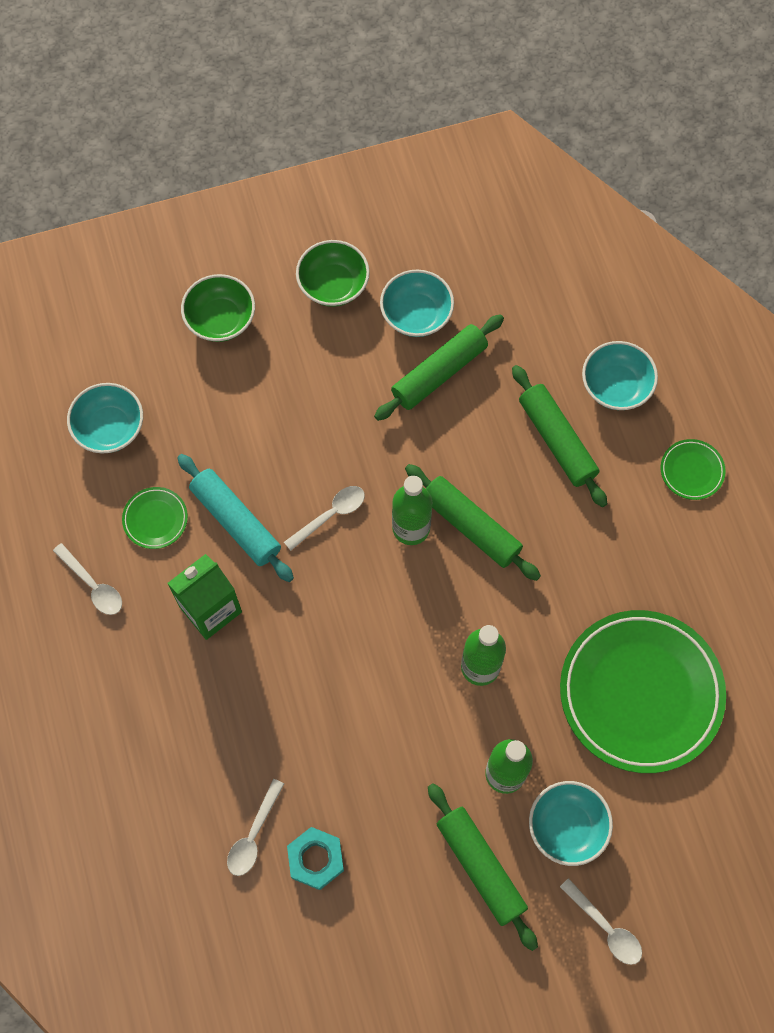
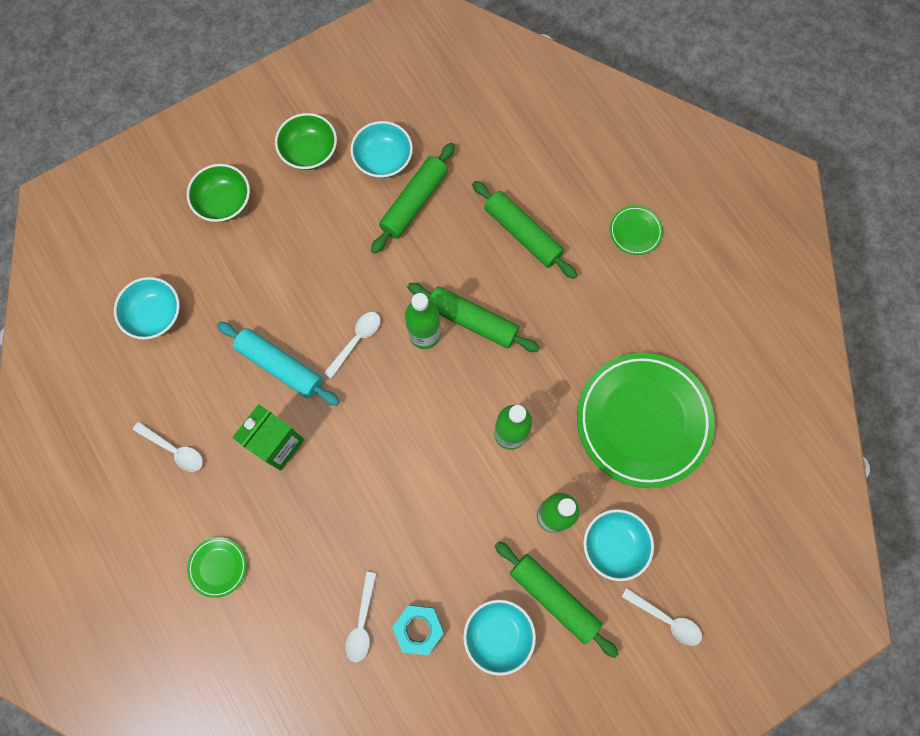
camera: 15 degrees left, 5 degrees up
green plate [122,487,188,549] -> green plate moved to [187,537,247,598]
turquoise bowl [582,341,658,410] -> turquoise bowl moved to [463,600,536,676]

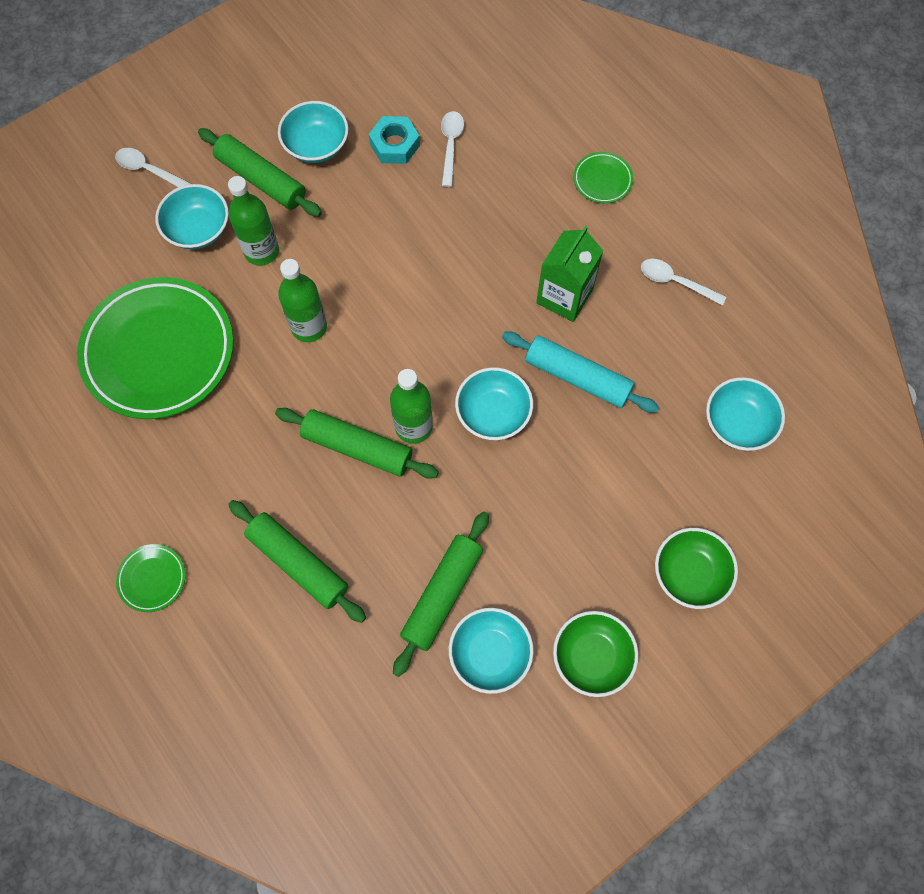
camera: 175 degrees right, 5 degrees down
white spoon [324,312,380,379] -> turquoise bowl [455,367,533,440]

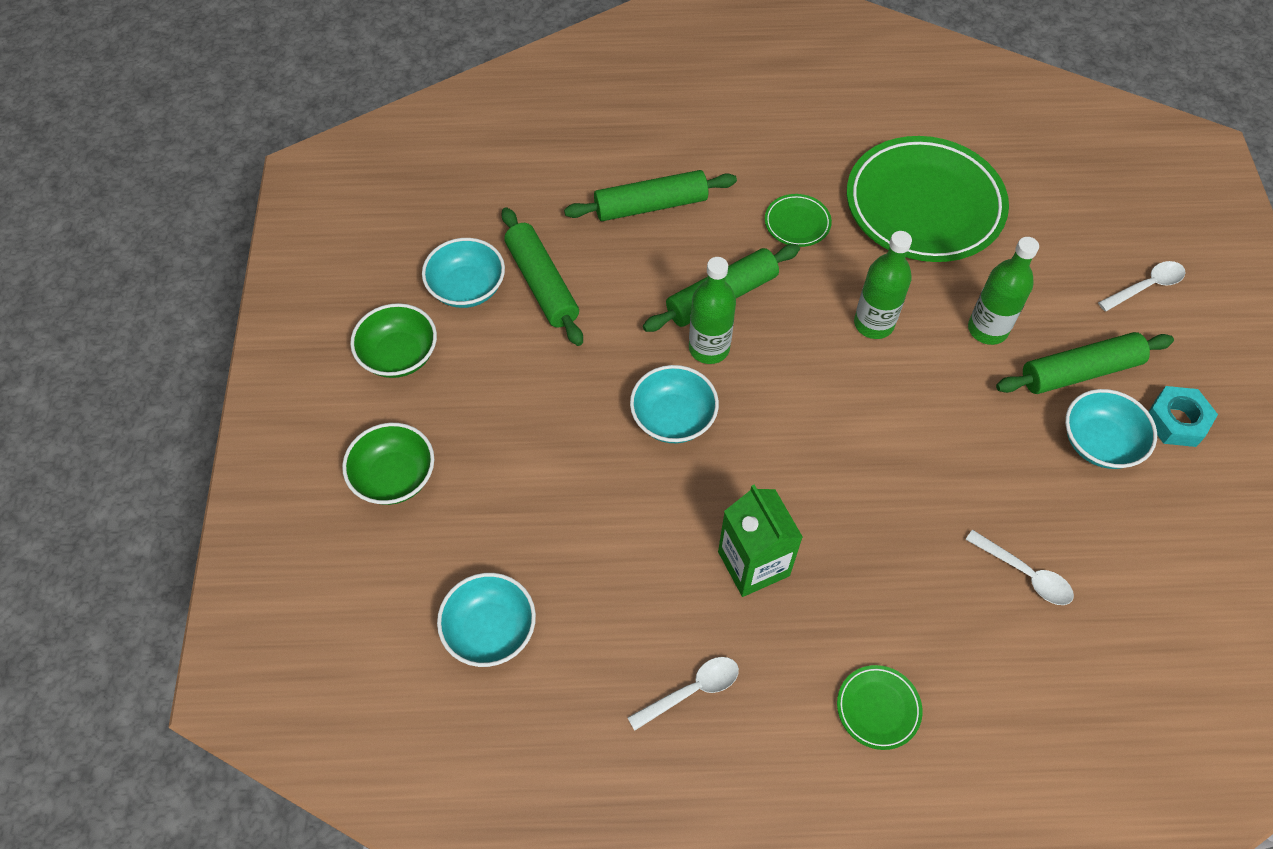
camera: 125 degrees right, 10 degrees down
green plate [116,544,186,612] -> green plate moved to [765,194,832,247]
turquoise bowl [155,184,229,249] -> none
turquoise nut [369,116,420,164] -> turquoise nut moved to [1148,386,1218,447]
turquoise rolling pin [502,332,659,413] -> none

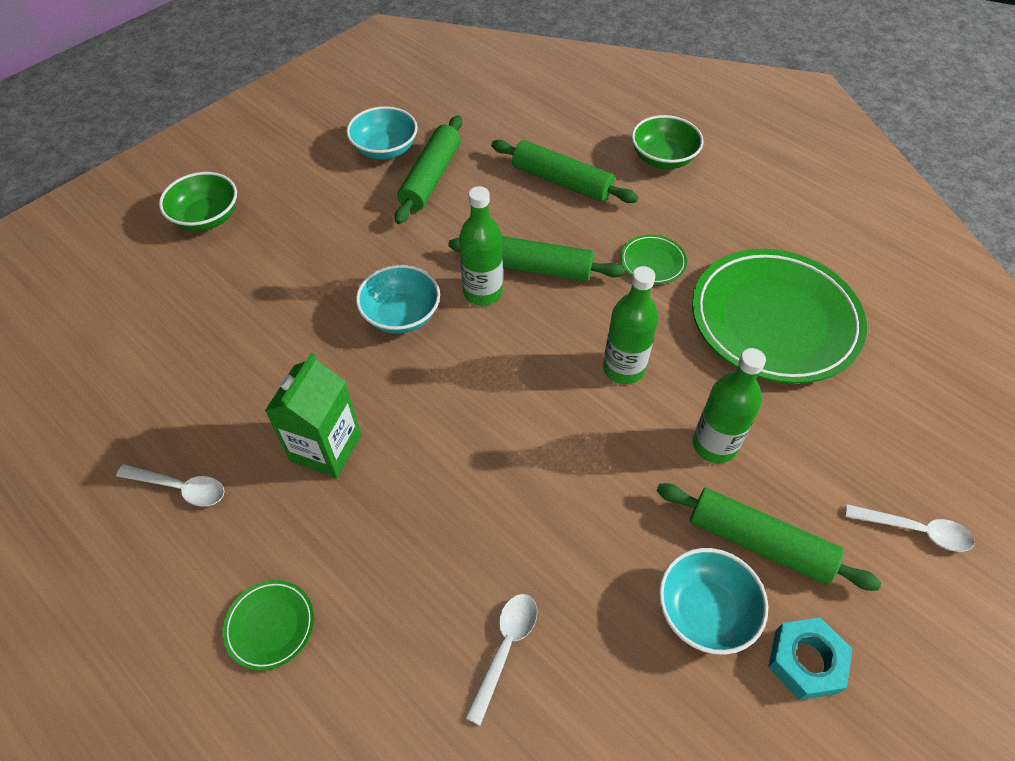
camera: 45 degrees right, 5 degrees down
green bowl [350,303,437,378] -> green bowl moved to [632,115,703,169]
turquoise bowl [437,573,536,667] -> none
white spoon [965,530,1074,605] -> white spoon turned 150 degrees counterclockwise [465,594,537,725]

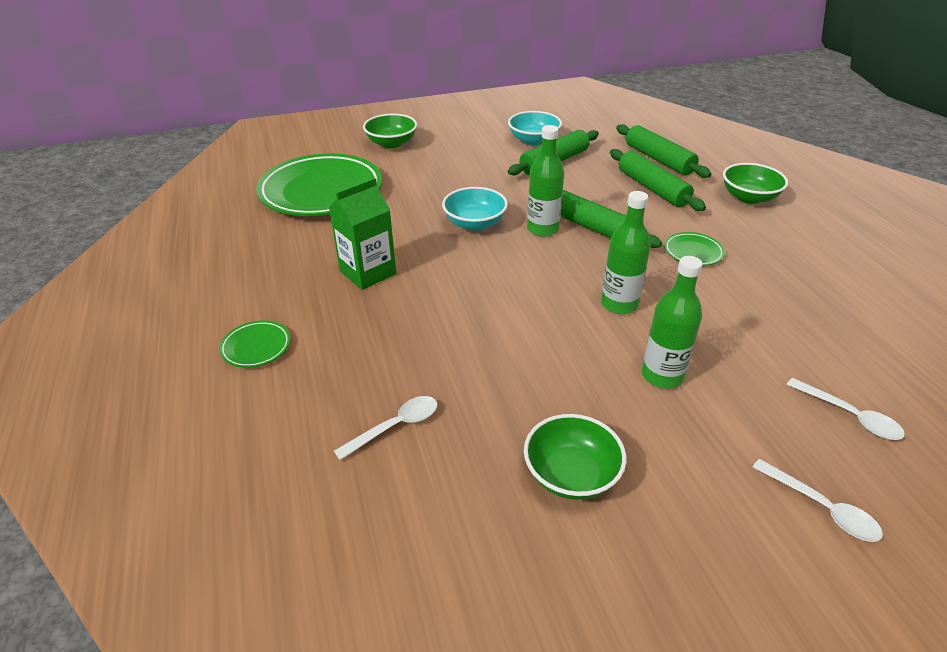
camera: 30 degrees right, 15 degrees down
white spoon [116,464,224,507] -> white spoon moved to [787,378,905,440]
green rolling pin [657,483,881,591] -> green rolling pin moved to [616,124,711,178]
turquoise bowl [659,548,768,655] -> green bowl [524,414,626,500]
green plate [692,249,867,384] -> green plate moved to [256,153,382,216]
turquoise nut [768,617,852,700] -> none

